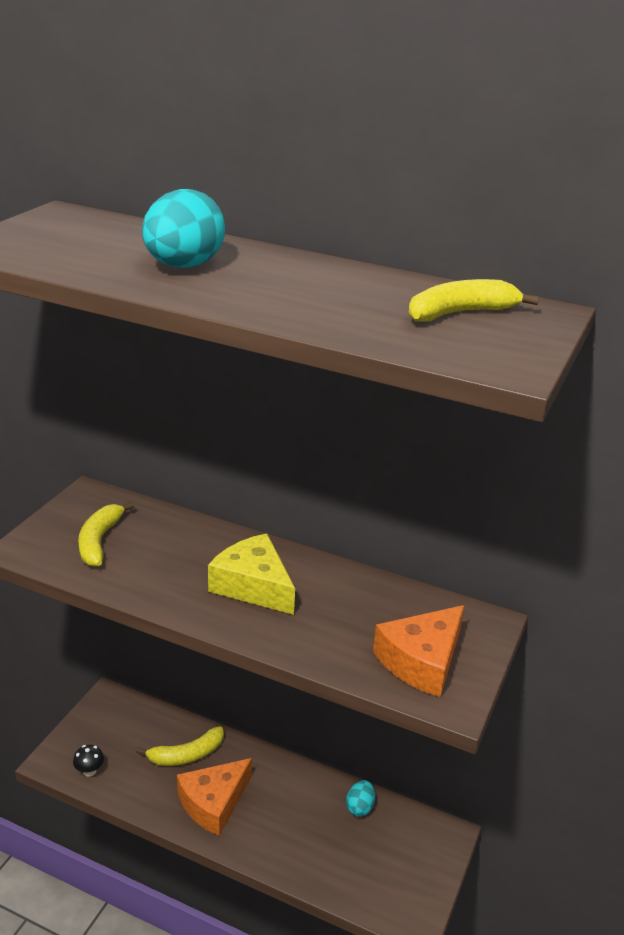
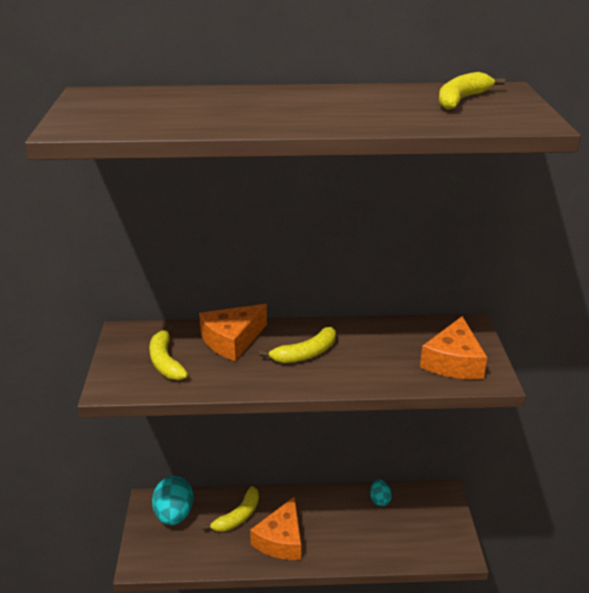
camera: 25 degrees left, 0 degrees up
black mushroom [73,745,104,777] -> none
turquoise egg [142,189,225,268] -> turquoise egg moved to [152,476,193,525]
yellow cheese [208,534,295,615] -> yellow banana [259,327,336,363]
none -> orange cheese [199,304,267,361]

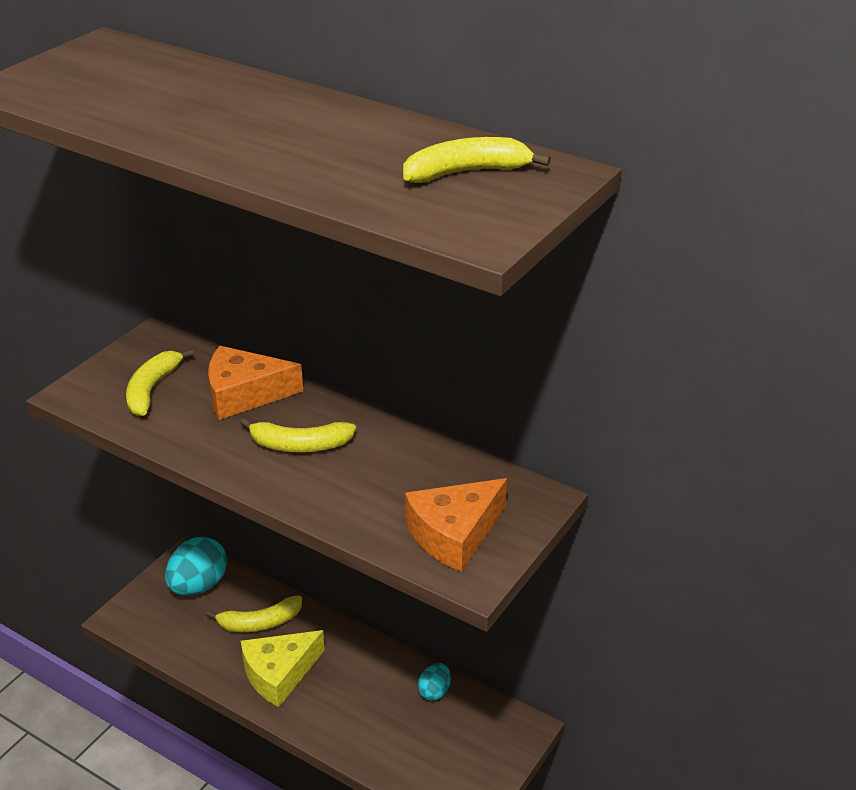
camera: 35 degrees right, 5 degrees up
orange cheese [250,496,301,560] -> yellow cheese [241,630,325,707]

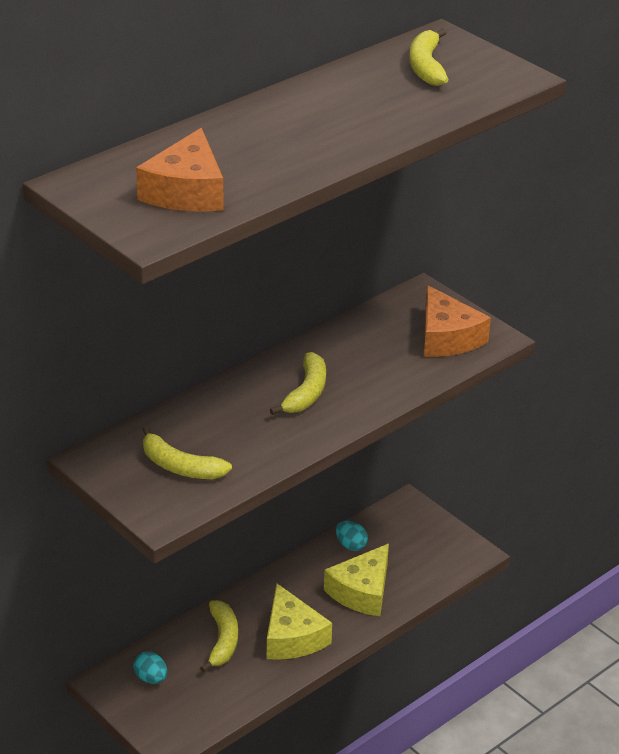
camera: 75 degrees left, 0 degrees up
turquoise egg [165,537,227,596] -> turquoise egg [133,651,167,684], size x0.53
orange cheese [208,346,303,420] -> orange cheese moved to [136,128,224,212]
none -> yellow cheese [324,544,389,616]

